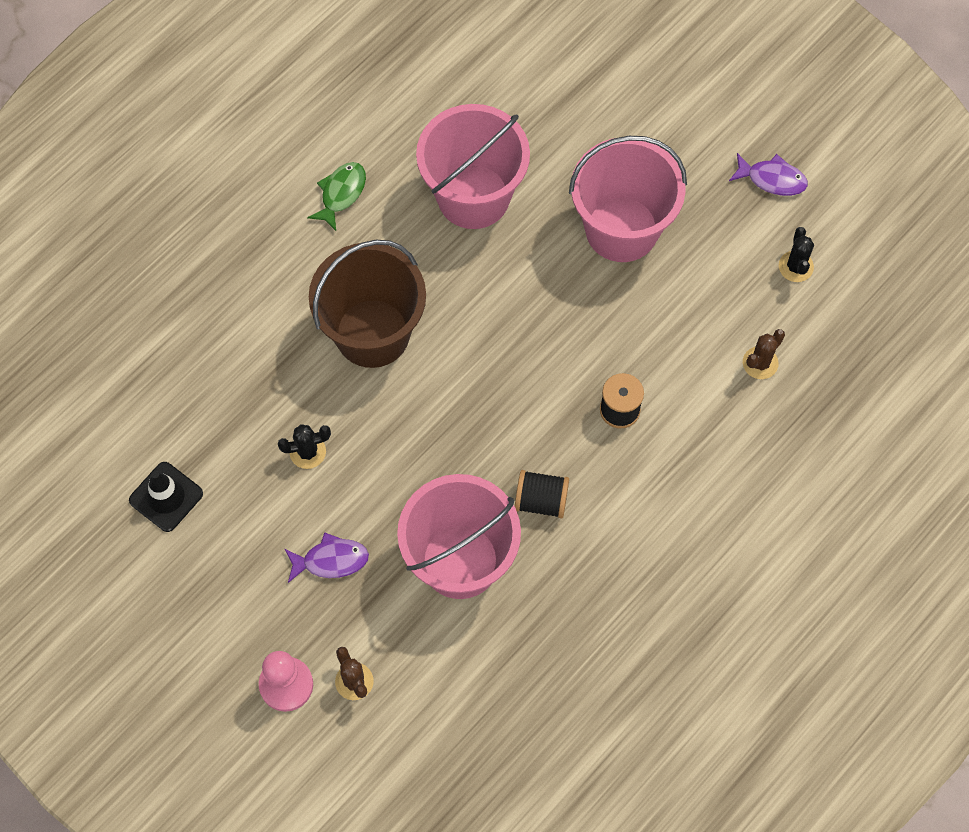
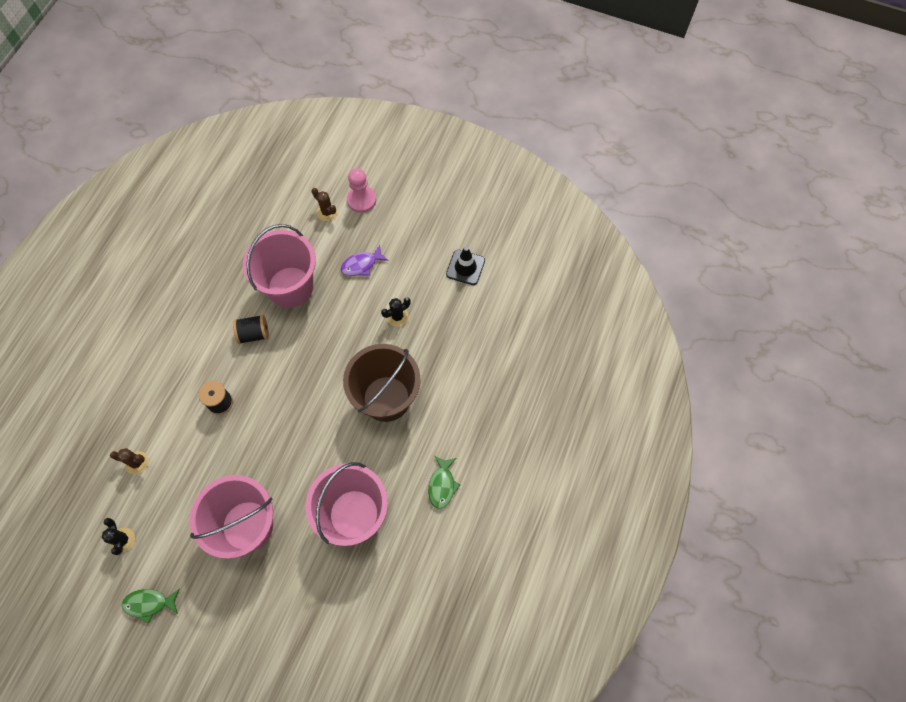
camera: 160 degrees right, 0 degrees up
purple fish [729,153,808,196] -> green fish [122,589,180,624]
brown cactus [743,329,785,379] -> brown cactus turned 75 degrees clockwise [110,448,149,474]

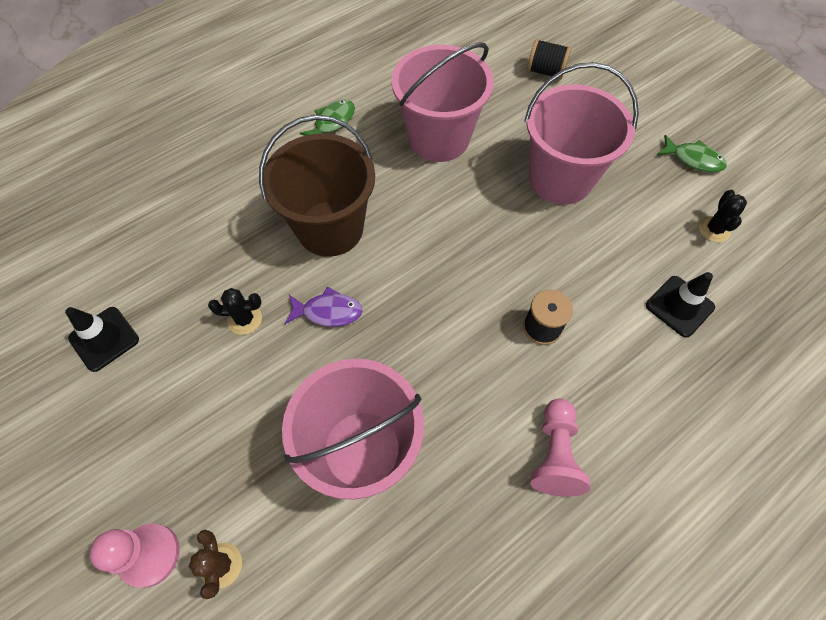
camera: 150 degrees left, 5 degrees down
brown cactus [110,448,149,474] -> black traffic cone [646,272,715,337]
black spool [233,315,269,344] -> black spool moved to [527,39,571,80]
purple fish [341,245,389,276] -> purple fish moved to [284,287,363,327]
none -> pink pawn [530,398,590,497]

